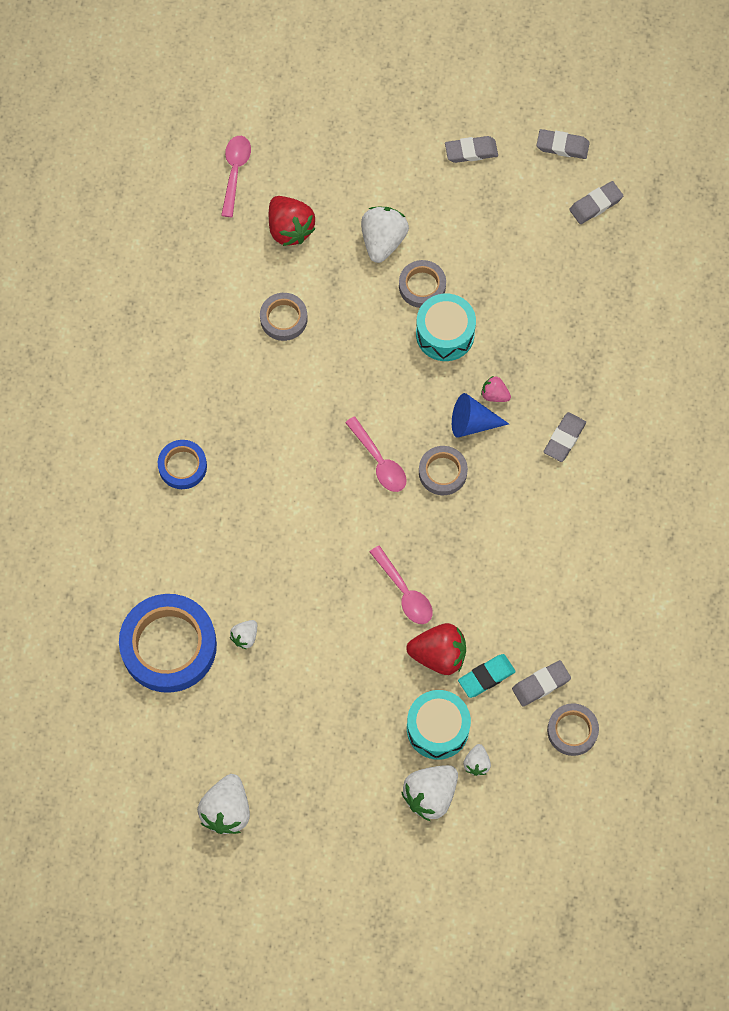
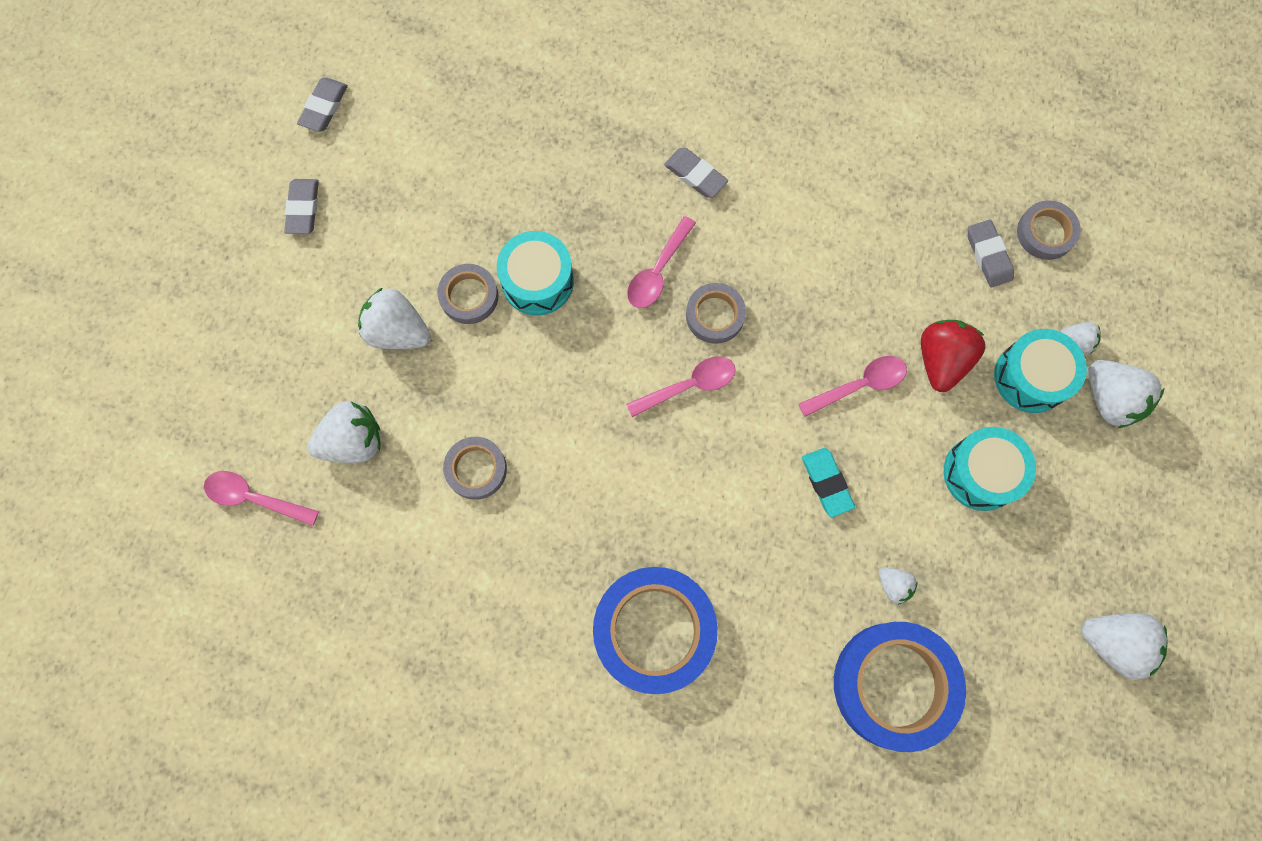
camera: 80 degrees left, 5 degrees up
blue tape [158,440,207,489] -> blue tape [593,567,718,694], size x1.92
red strawberry [269,196,316,246] -> white strawberry [307,401,380,463]
blue cone [452,393,509,438] -> pink spoon [627,216,696,308]
turquoise eraser [458,654,516,698] -> turquoise eraser moved to [802,448,855,517]
pink strawberry [481,376,511,402] -> none
grey eraser [569,181,623,224] -> none
none -> turquoise drum [944,427,1036,511]

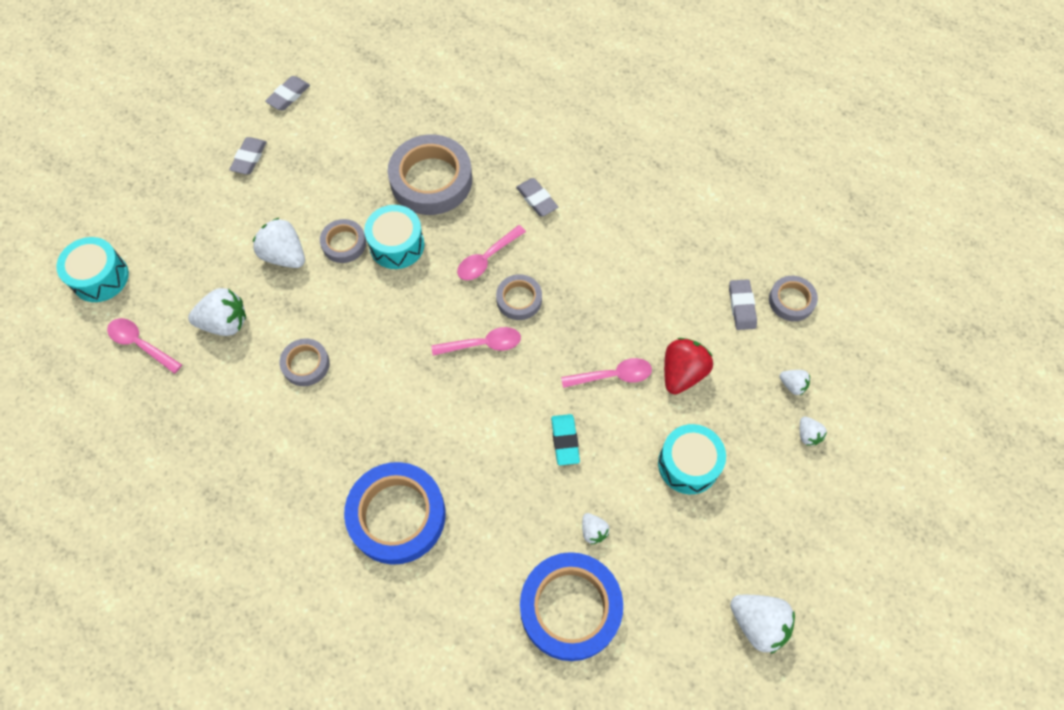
camera: 15 degrees right, 10 degrees down
turquoise drum [994,329,1087,413] -> turquoise drum moved to [56,237,129,302]
white strawberry [1088,360,1164,428] -> white strawberry [800,417,827,446], size x0.53
none -> grey tape [388,135,472,215]

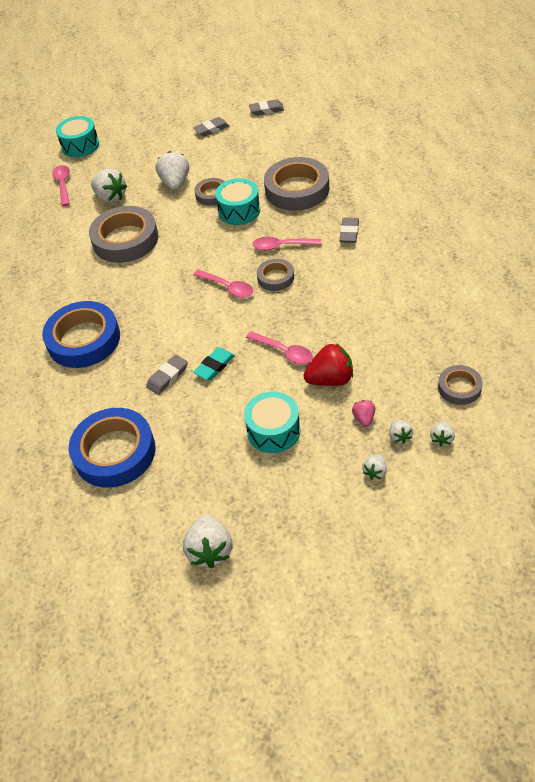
camera: 50 degrees right, 15 degrees down
grey tape [280,338,330,386] -> grey tape [89,206,158,263], size x1.92
white strawberry [582,513,609,545] -> white strawberry moved to [430,421,455,447]
grey eraser [729,279,757,330] -> grey eraser moved to [146,355,188,395]
none -> pink strawberry [352,400,375,427]

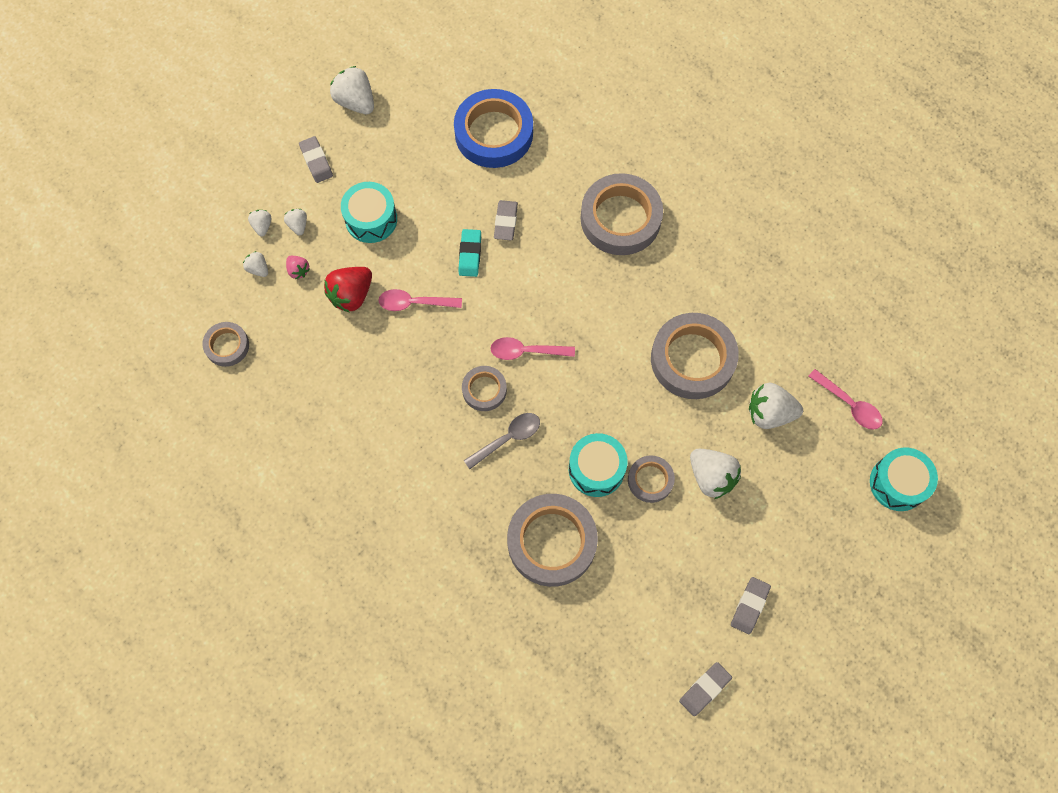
camera: 140 degrees right, 20 degrees up
blue tape [42,301,120,368] -> grey tape [581,173,663,255]
pink spoon [253,236,322,251] -> grey spoon [463,413,540,469]
grey eraser [339,218,359,243] -> grey eraser moved to [299,136,333,183]
white strawberry [430,421,455,447] -> white strawberry moved to [284,209,307,235]

